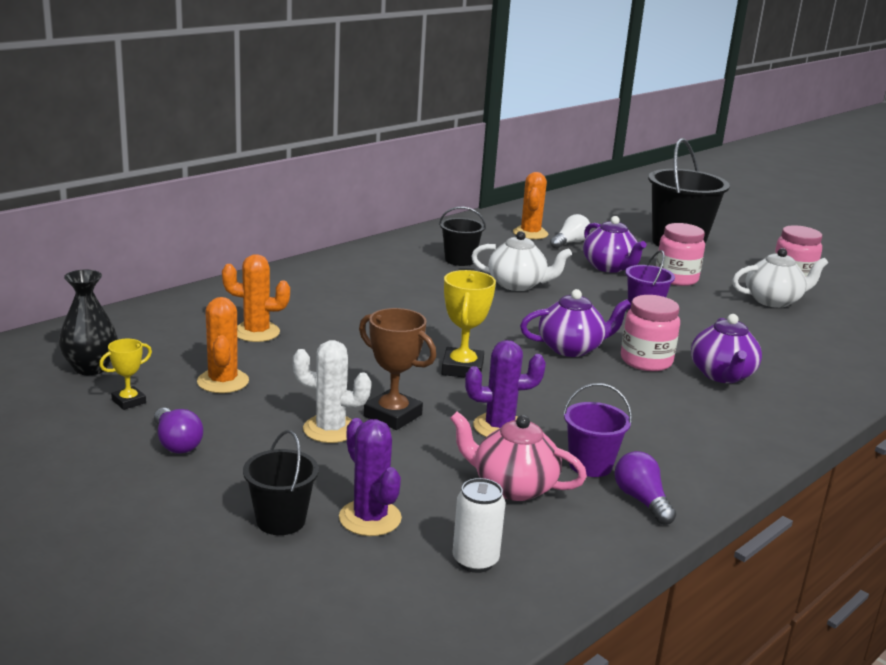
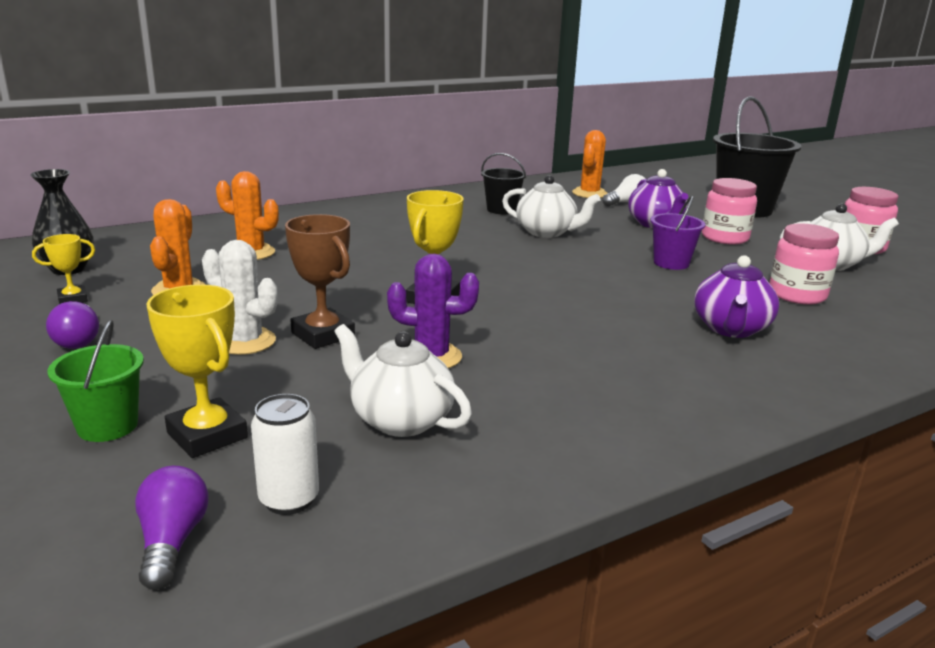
camera: 15 degrees right, 0 degrees up
black bucket [243,430,319,535] -> green bucket [47,320,144,442]
purple cactus [339,418,402,536] -> yellow trophy [146,284,248,458]
pink teapot [450,412,587,501] -> white teapot [334,324,472,437]
purple teapot [520,289,631,357] -> none
purple bucket [563,383,632,477] -> none
purple light bulb [614,451,676,525] -> purple light bulb moved to [135,466,209,590]
pink jar [621,295,680,371] -> pink jar moved to [769,223,839,305]

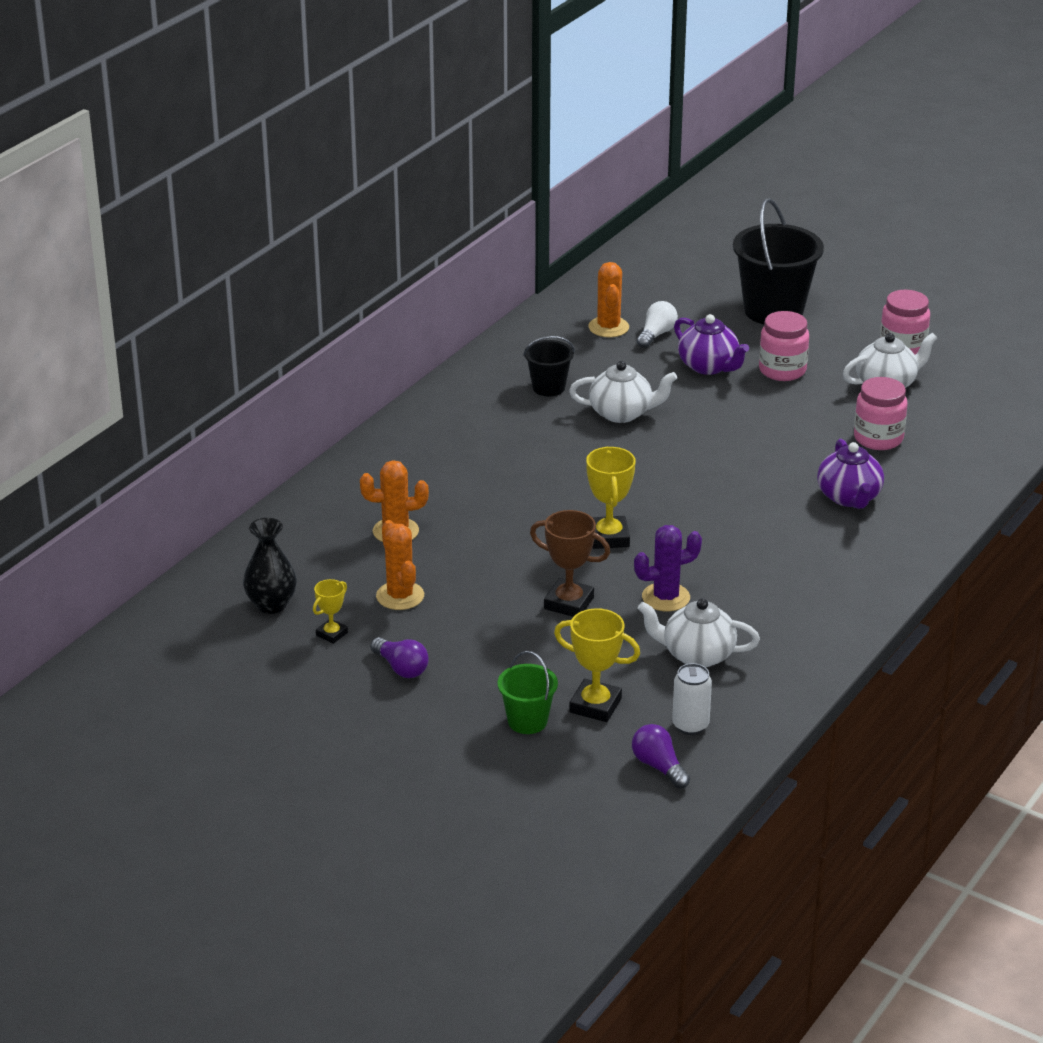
camera: 25 degrees left, 10 degrees up
white cactus [202,240,278,355] -> none
purple bucket [650,196,706,270] -> none

